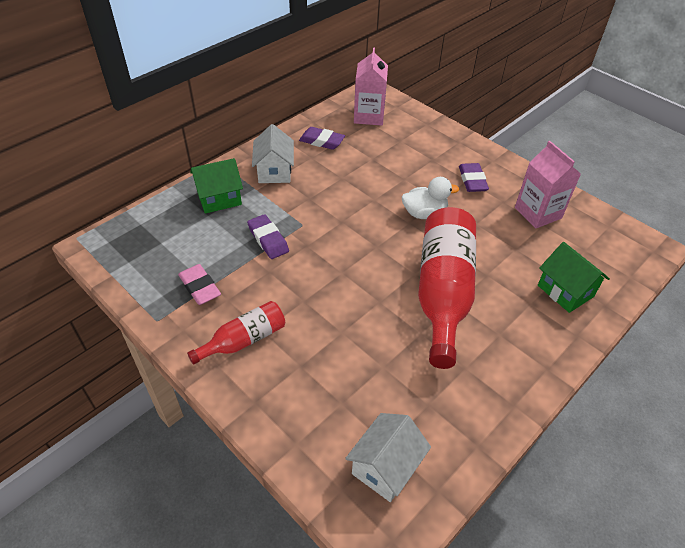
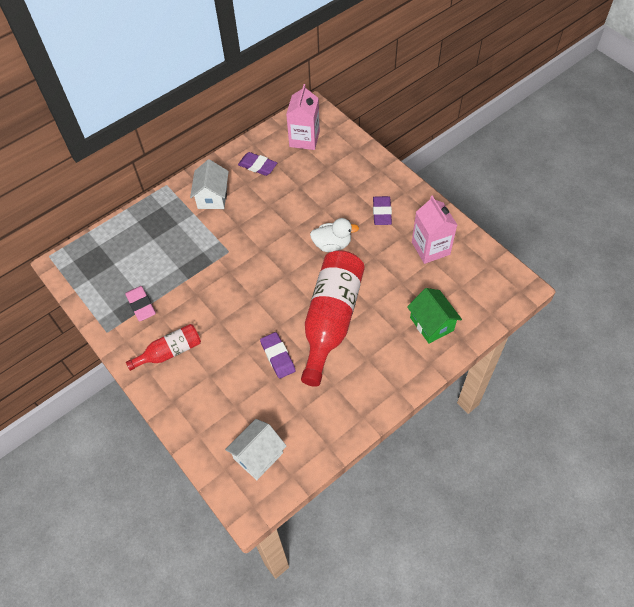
camera: 10 degrees right, 10 degrees up
green house [190,158,243,214] -> none
purple eraser [247,214,289,259] -> purple eraser moved to [260,332,296,379]

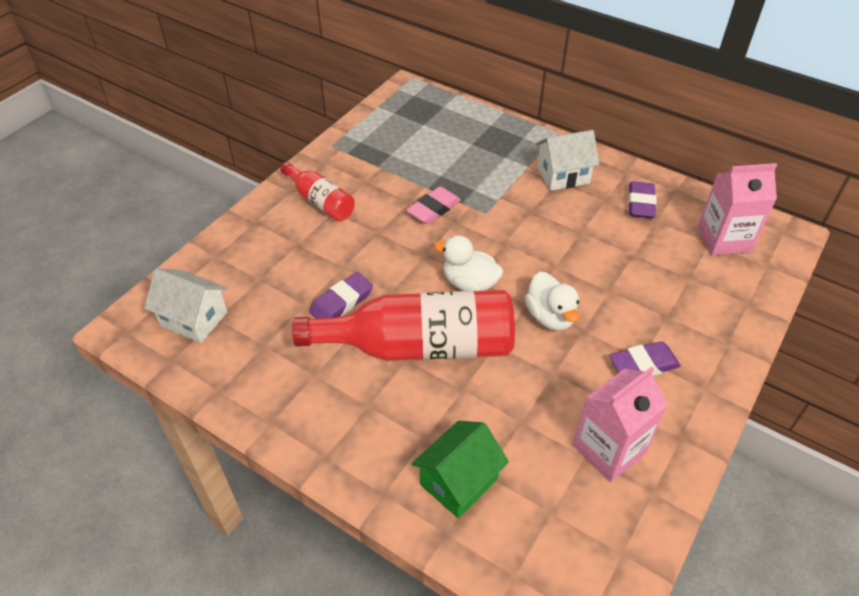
camera: 70 degrees right, 10 degrees down
pink eraser [125,286,156,322] -> pink eraser moved to [406,186,461,224]
none -> white duck [434,236,503,291]

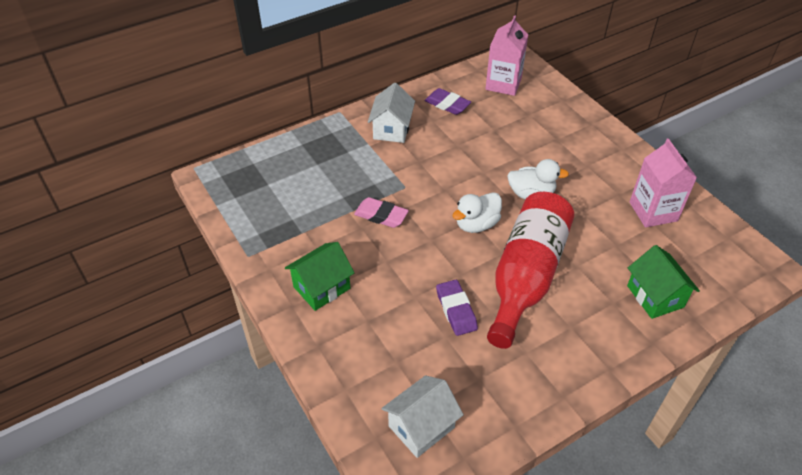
camera: 65 degrees left, 0 degrees up
red bottle [280,162,355,221] -> green house [285,242,355,311]
pink eraser [406,186,461,224] -> pink eraser turned 45 degrees counterclockwise [354,197,409,228]
purple eraser [609,341,681,376] -> none

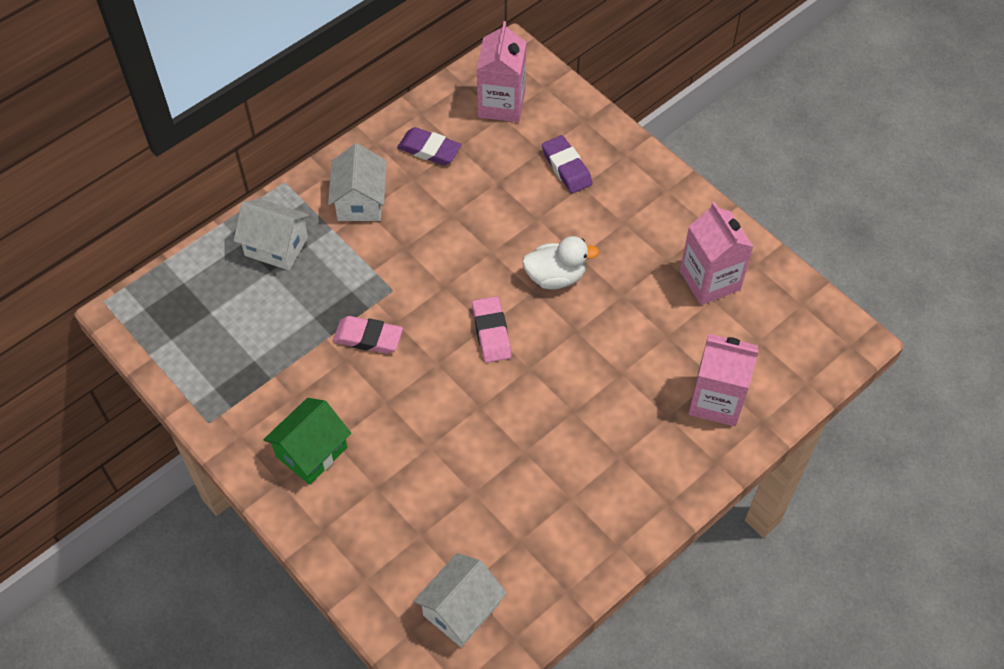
camera: 10 degrees left, 10 degrees up
purple eraser [436,280,478,336] -> purple eraser moved to [542,135,593,193]
white duck [452,192,502,233] -> pink eraser [472,296,511,363]
red bottle [487,192,574,349] -> none
green house [627,245,700,319] -> pink carton [688,334,759,426]
none -> white house [234,198,310,270]

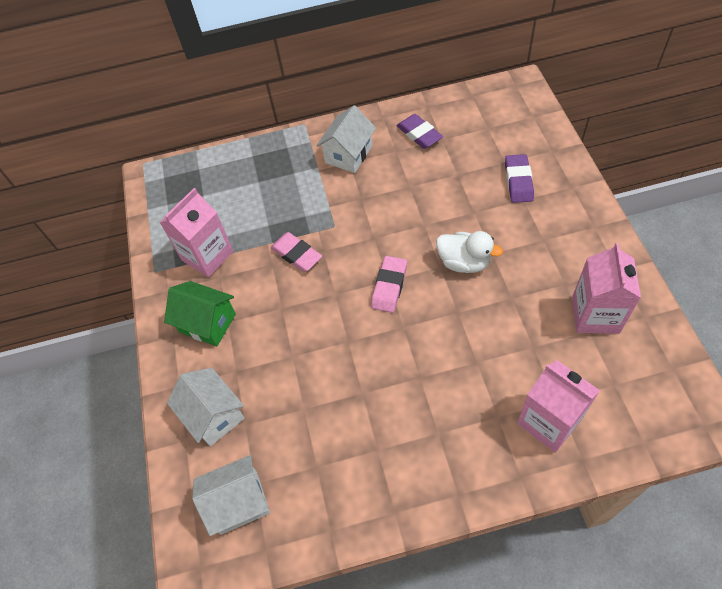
camera: 35 degrees right, 0 degrees up
white house [234,198,310,270] -> white house moved to [167,368,245,446]
green house [263,398,351,485] -> green house turned 45 degrees clockwise [164,281,236,346]
pink carton [477,21,526,122] -> pink carton moved to [159,188,233,277]

